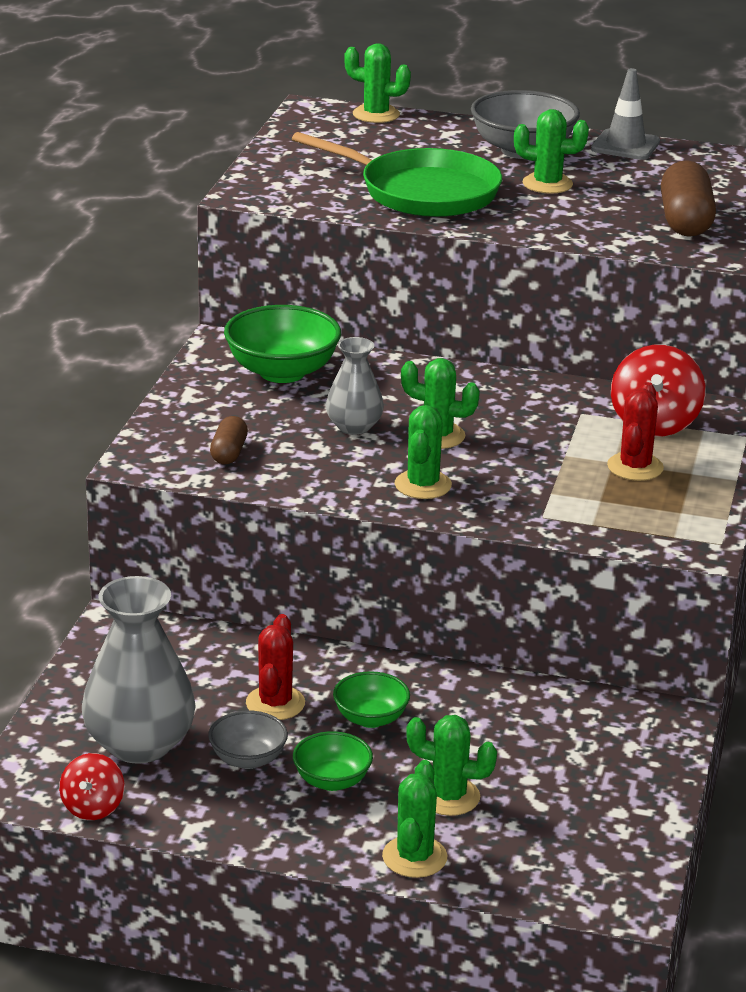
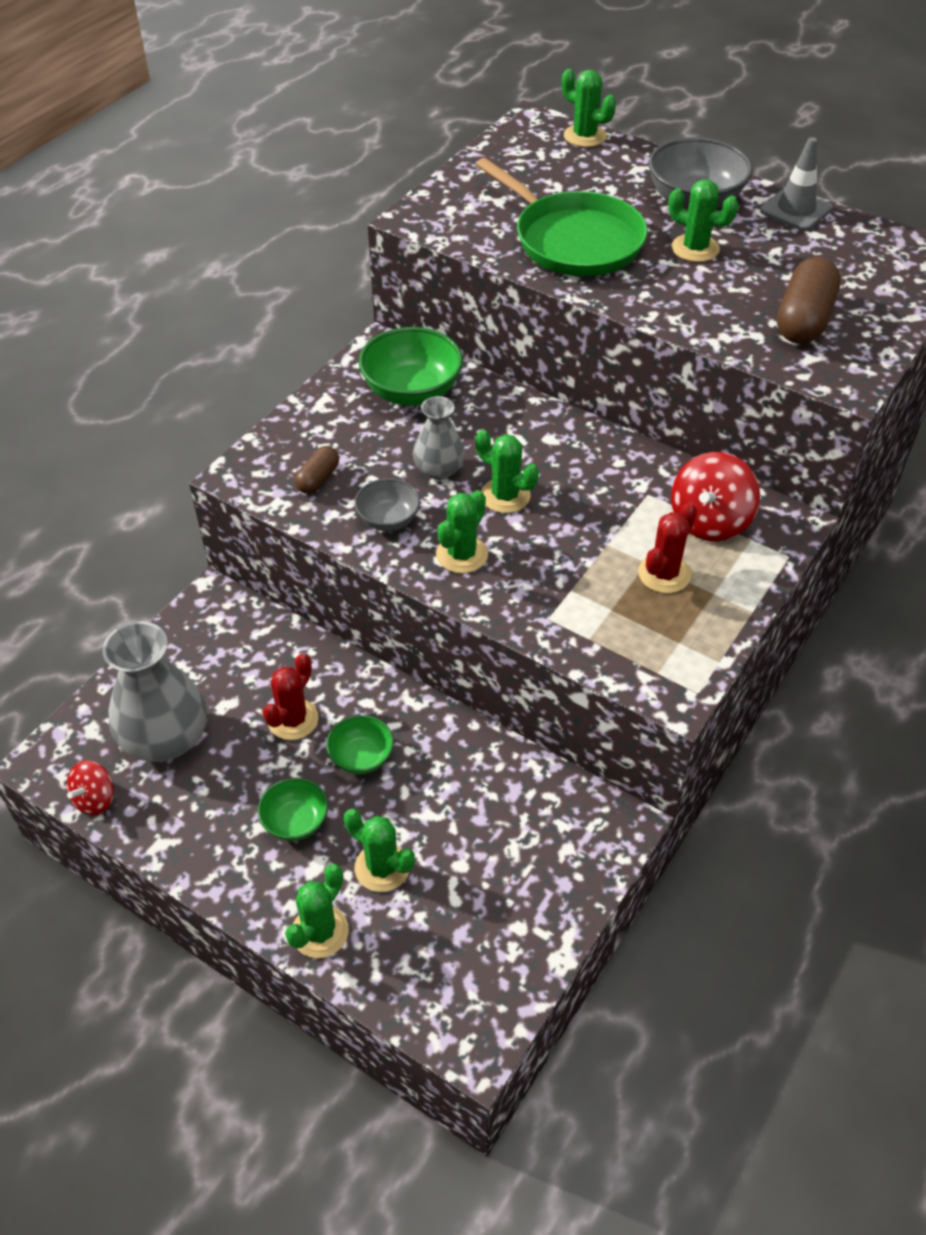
camera: 20 degrees right, 20 degrees up
grey bowl [208,711,288,769] -> grey bowl moved to [354,478,421,531]

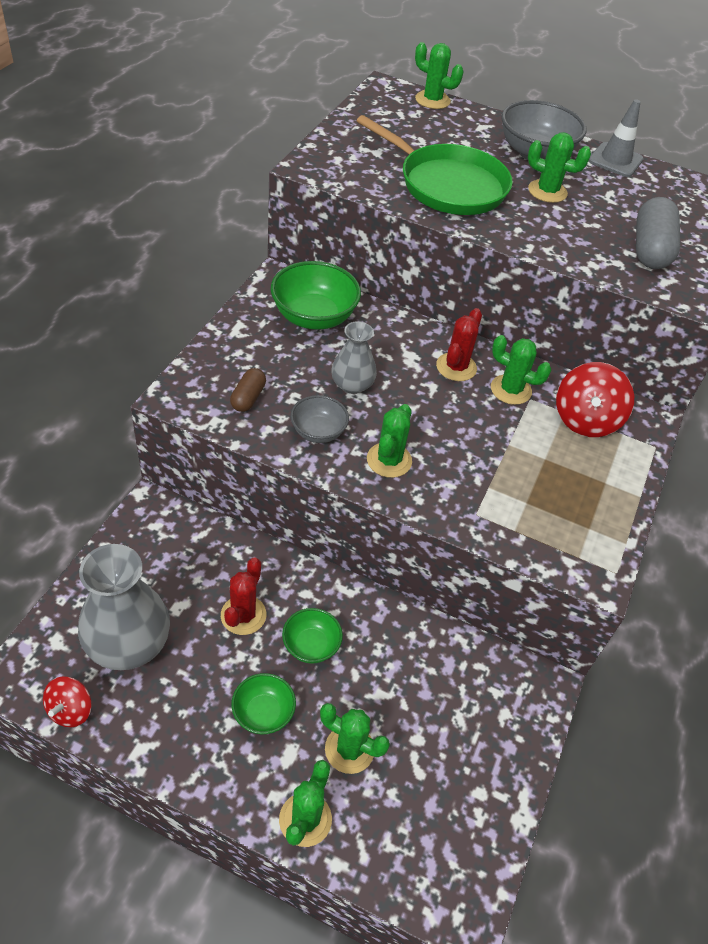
camera: 15 degrees left, 0 degrees up
green cactus [476,430,539,513] -> green cactus moved to [491,335,551,405]
red cactus [638,502,697,593] -> red cactus moved to [436,308,482,381]
brown capsule [777,257,841,344] -> grey capsule [636,197,681,269]

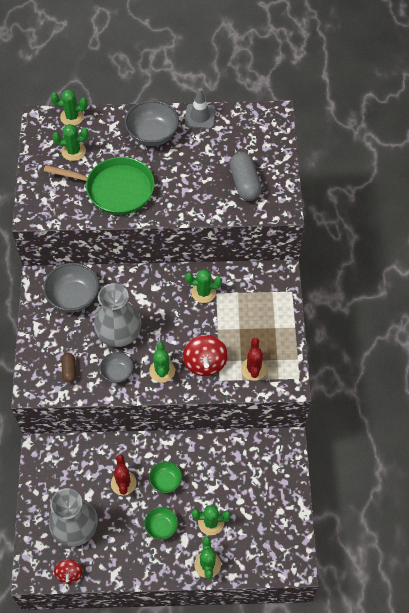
camera: 20 degrees left, 10 degrees up
green bowl [271,261,361,330] -> grey bowl [43,263,99,312]
grey vase [331,321,377,394] -> grey vase [94,283,141,347], size x1.75
red cactus [436,308,482,381] -> red cactus moved to [241,338,267,381]
green cactus [528,132,591,203] -> green cactus moved to [52,124,89,161]
red spinning top [556,362,634,437] -> red spinning top moved to [183,335,228,376]

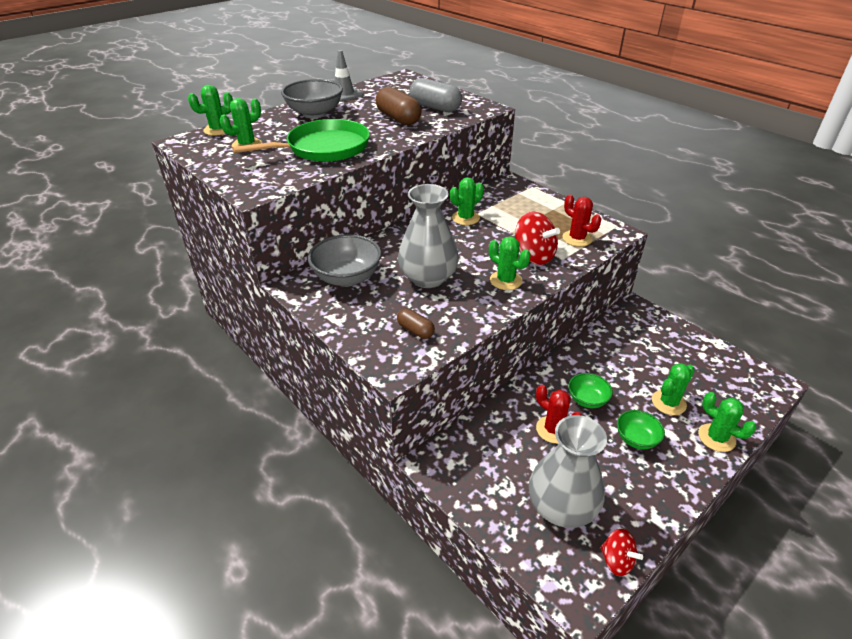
camera: 40 degrees left, 20 degrees down
grey bowl [100,352,133,383] -> none
none -> brown capsule [376,87,422,125]

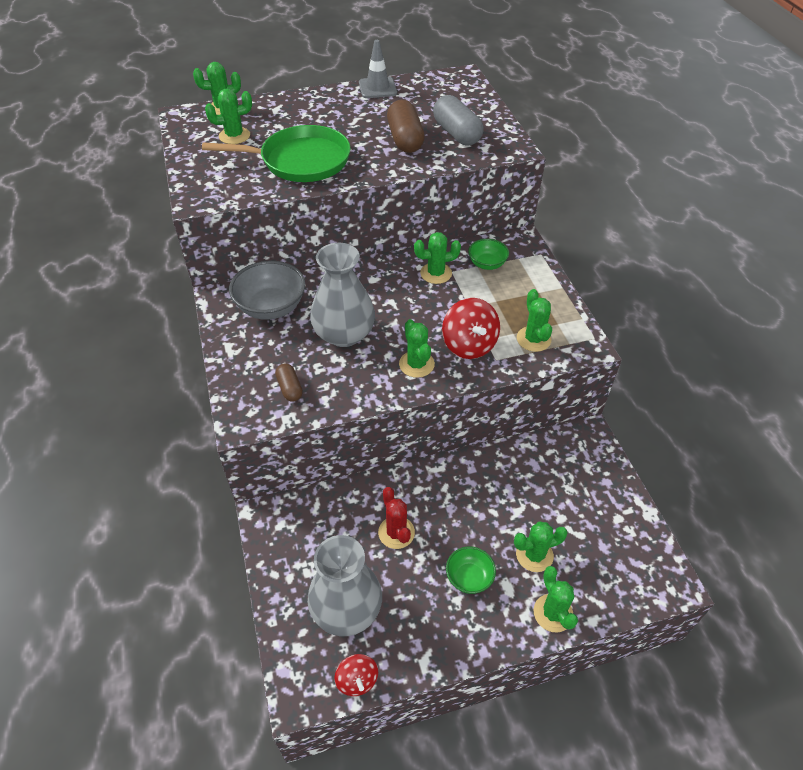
camera: 25 degrees right, 10 degrees up
grey bowl [281,79,343,119] -> none
red cactus [562,195,601,247] -> green cactus [517,289,552,352]
green bowl [568,373,613,408] -> green bowl moved to [468,239,509,270]

